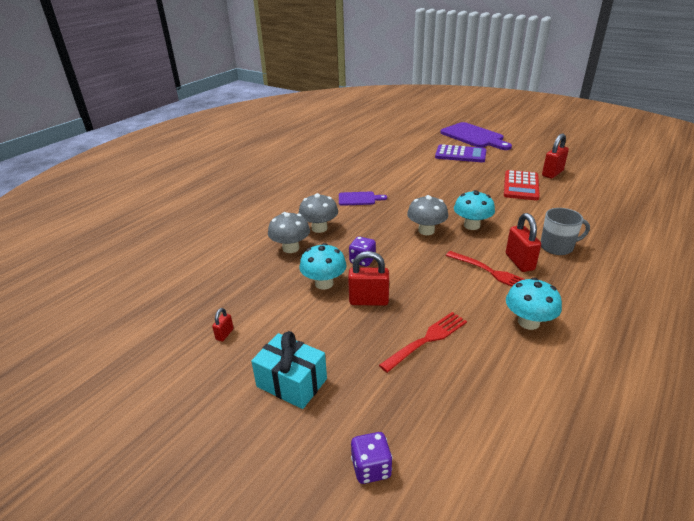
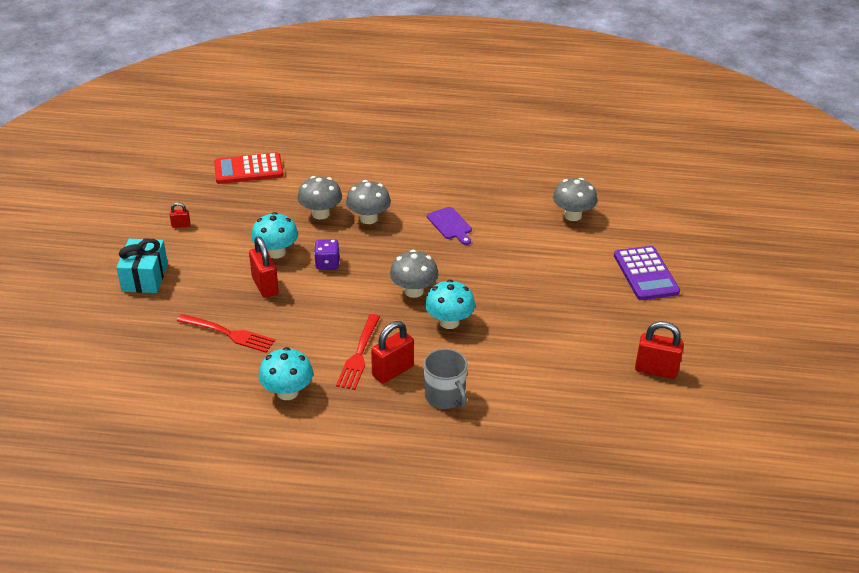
camera: 60 degrees right, 5 degrees up
purple dice [351,432,393,484] -> none
purple cutting board [440,122,512,150] -> none
red calculator [504,170,540,200] -> red calculator moved to [214,153,284,184]
none -> grey mushroom [553,178,597,221]

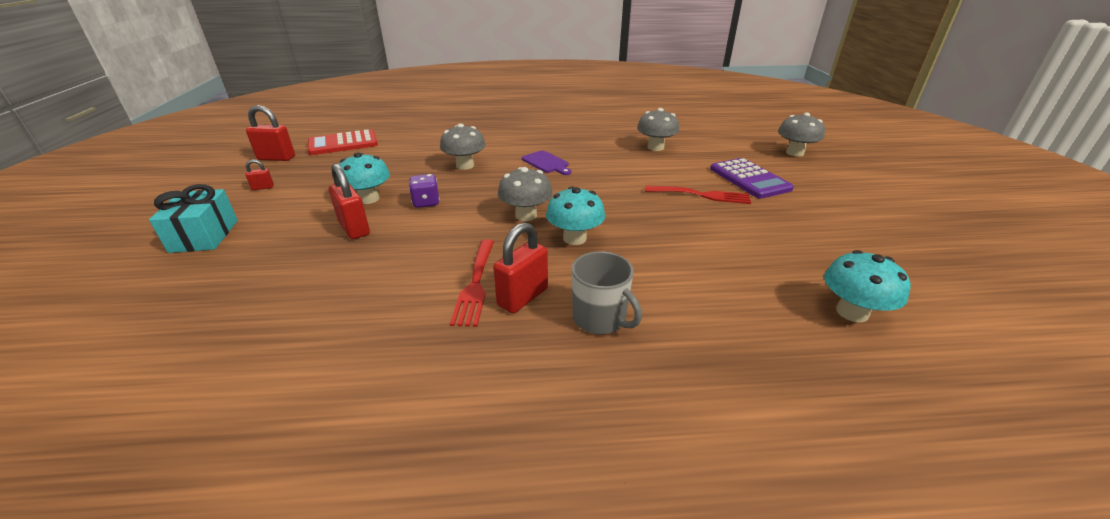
camera: 10 degrees left, 5 degrees down
red fork [177,314,275,353] -> red fork moved to [645,186,751,204]
turquoise mushroom [259,347,313,400] -> turquoise mushroom moved to [824,250,911,323]
grey mushroom [297,176,342,219] -> grey mushroom moved to [778,112,825,156]
red padlock [635,321,684,379] -> red padlock moved to [246,105,295,161]

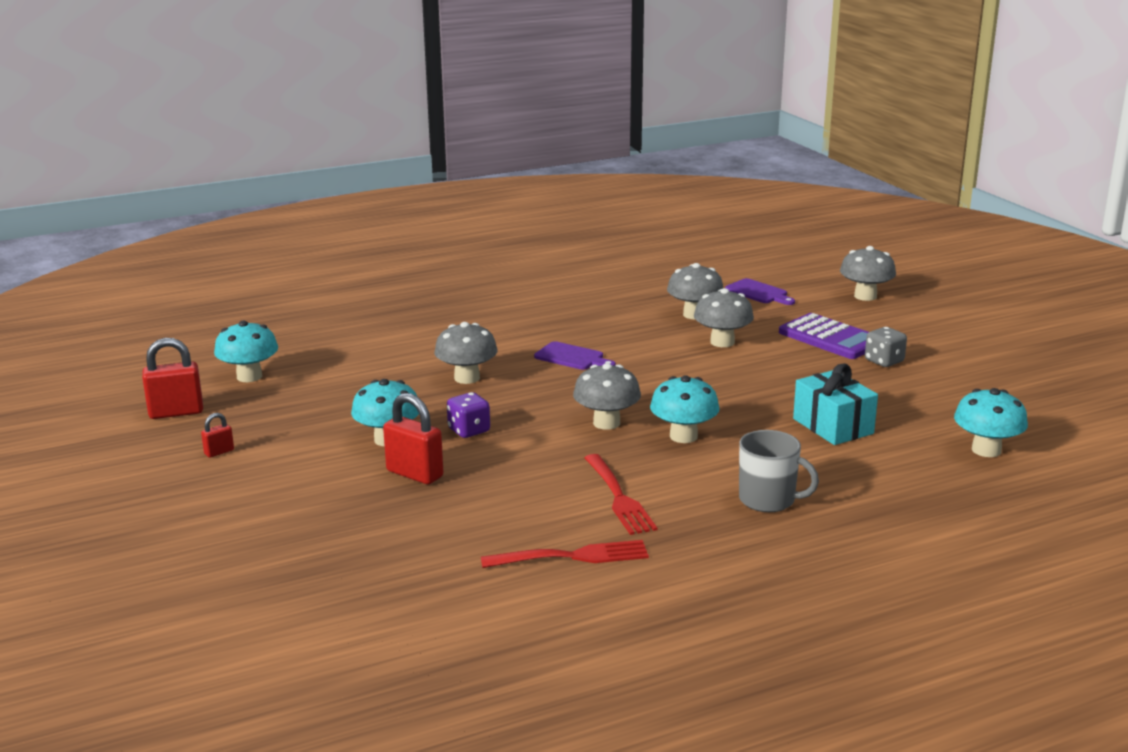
camera: 20 degrees left, 10 degrees down
turquoise gift [149,184,238,253] -> turquoise gift moved to [793,364,878,445]
red calculator [308,129,378,155] -> turquoise mushroom [214,321,278,382]
red padlock [493,222,548,313] -> none
red fork [645,186,751,204] -> red fork moved to [481,540,649,568]
none -> grey mushroom [694,288,754,347]
none -> purple cutting board [725,278,795,305]
none -> grey dice [865,327,907,367]

